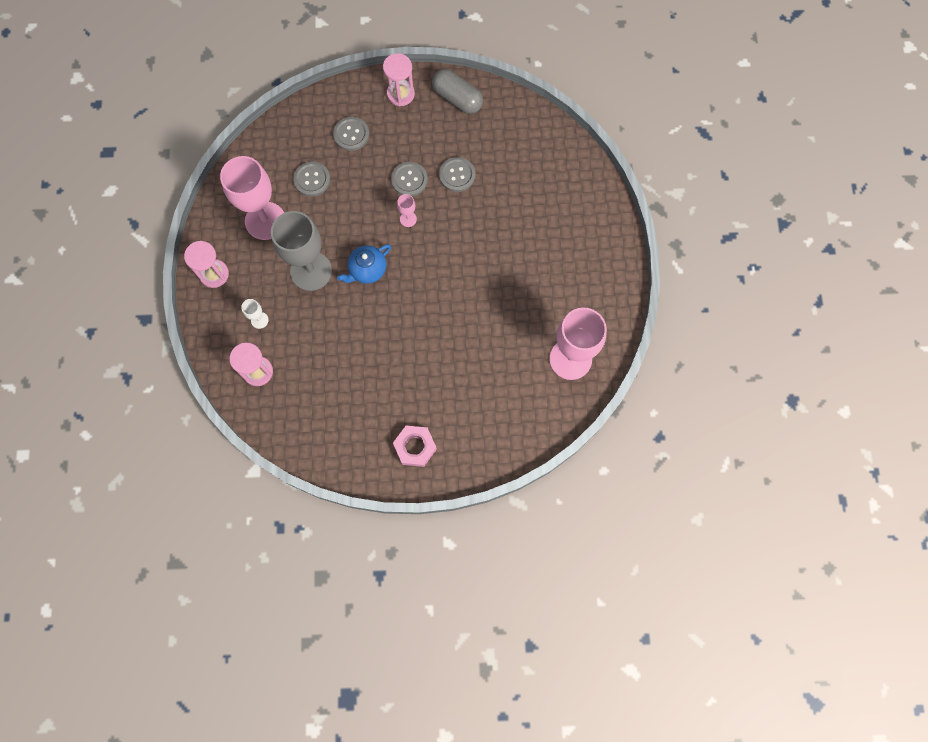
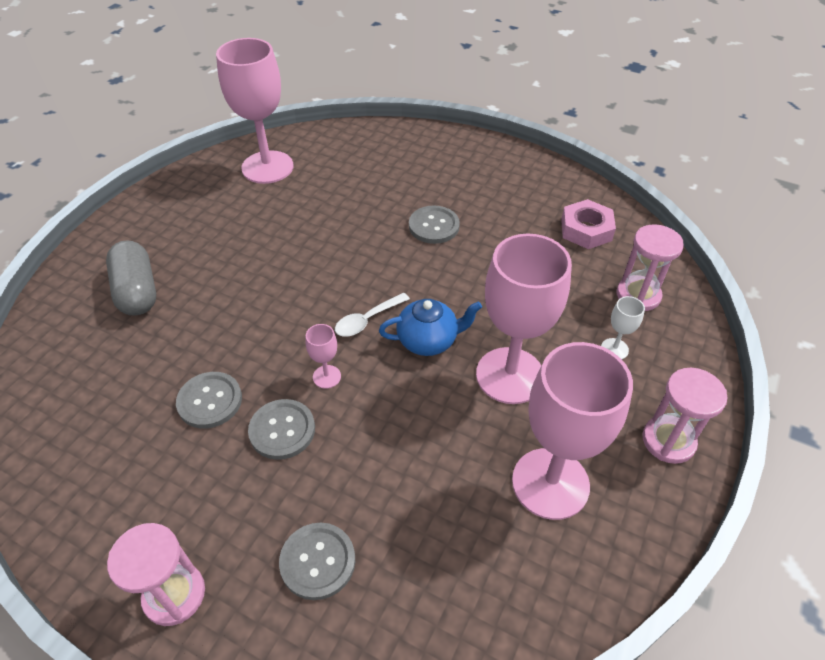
camera: 150 degrees left, 25 degrees down
grey goblet [271,211,332,291] -> pink goblet [476,233,572,404]
grey button [293,162,330,197] -> grey button moved to [409,206,460,244]
pink nut [393,425,437,467] -> pink nut moved to [561,199,616,249]
grey capsule [432,69,483,114] -> grey capsule moved to [106,240,156,316]
none -> white spoon [335,293,410,337]

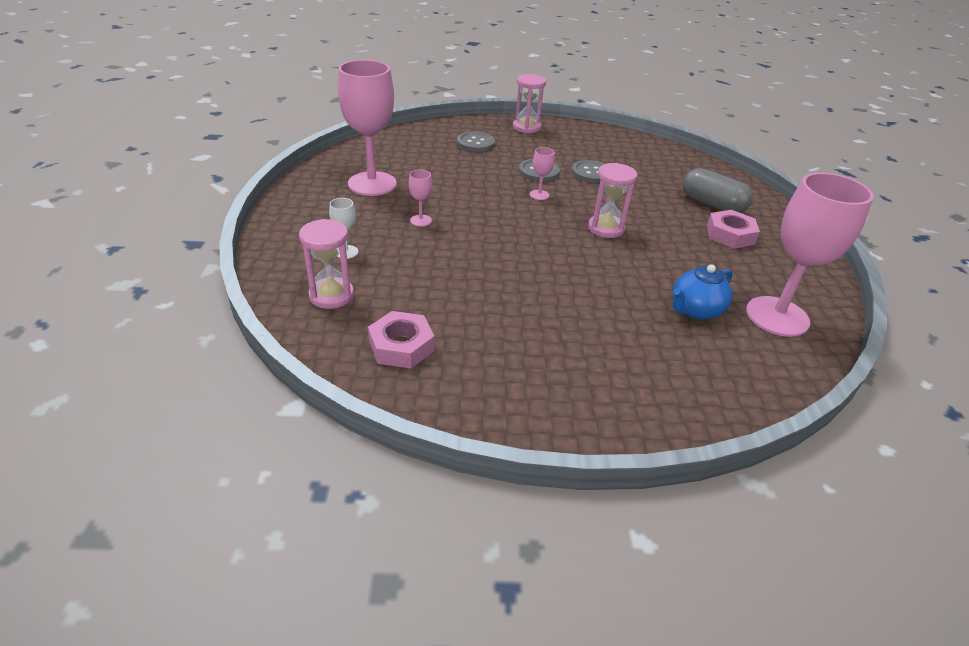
camera: 150 degrees right, 10 degrees down
white spoon [335,293,410,337] -> none
blue teapot [379,299,482,356] -> blue teapot moved to [673,264,733,320]
grey button [409,206,460,244] -> none
pink goblet [476,233,572,404] -> pink goblet [409,170,432,227], size x0.41
pink hourglass [643,368,727,464] -> pink hourglass moved to [588,163,637,238]
none -> pink nut [707,210,760,249]

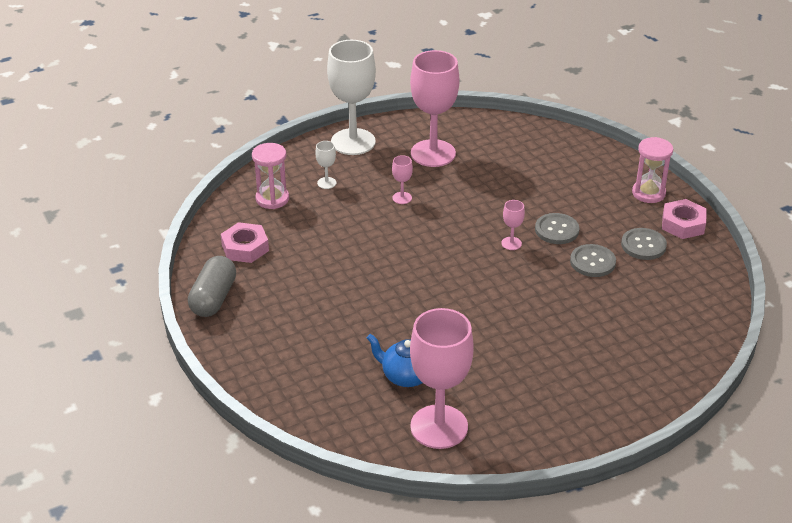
camera: 65 degrees right, 0 degrees up
grey button [457,132,495,152] -> grey button moved to [621,228,667,260]
pink hourglass [588,163,637,238] -> none
grey capsule [683,168,753,213] -> grey capsule moved to [188,256,236,317]
pink nut [707,210,760,249] -> pink nut moved to [662,199,707,239]
none -> white goblet [327,40,376,155]

